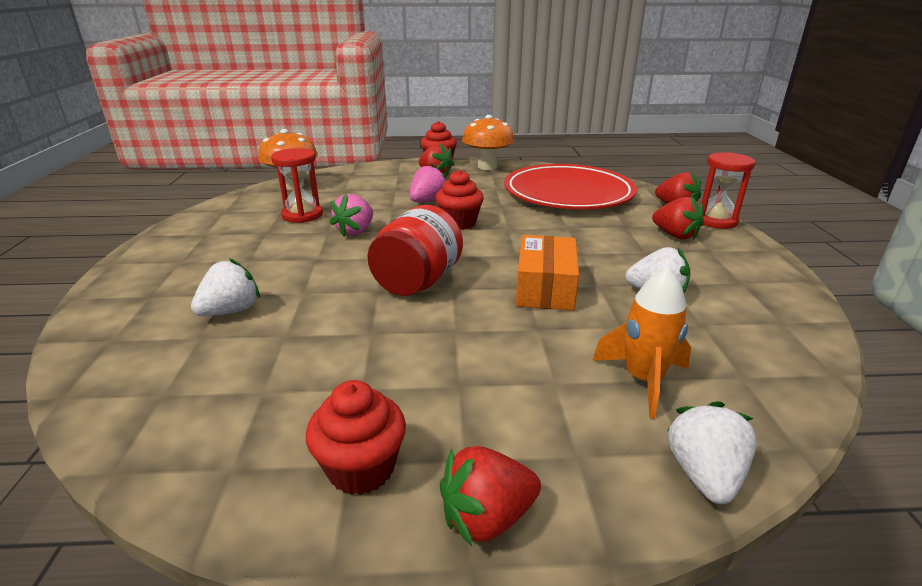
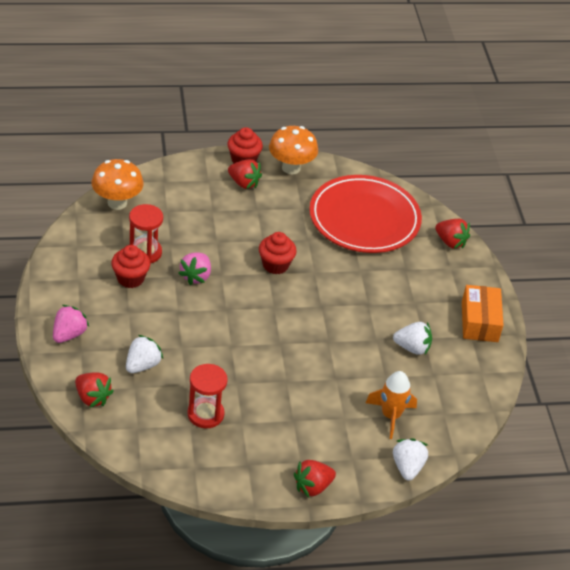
camera: 10 degrees left, 15 degrees up
red cupcake [306,380,406,495] -> red cupcake moved to [111,245,150,288]
red jar [367,205,463,296] -> none
pink strawberry [409,163,446,202] -> pink strawberry moved to [53,305,89,343]
orange box [516,235,579,311] -> orange box moved to [462,285,503,342]
red strawberry [652,197,704,240] -> red strawberry moved to [75,372,114,408]
red hourglass [702,152,755,229] -> red hourglass moved to [188,364,228,428]

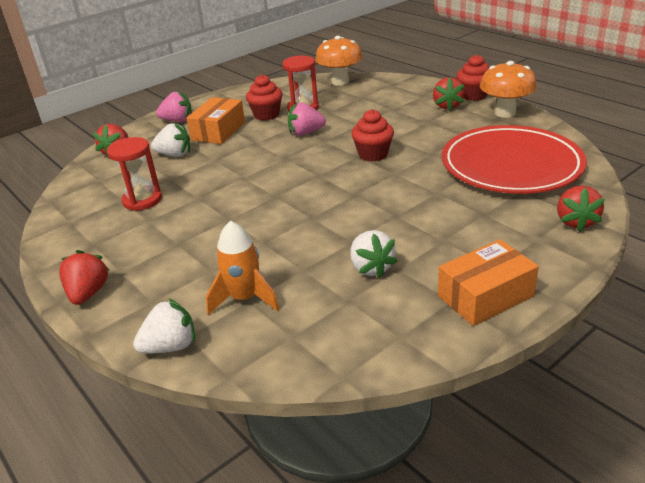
camera: 65 degrees right, 10 degrees down
red strawberry [294,460,336,497] -> red strawberry turned 60 degrees clockwise [59,250,110,305]
none -> orange box [186,97,245,144]

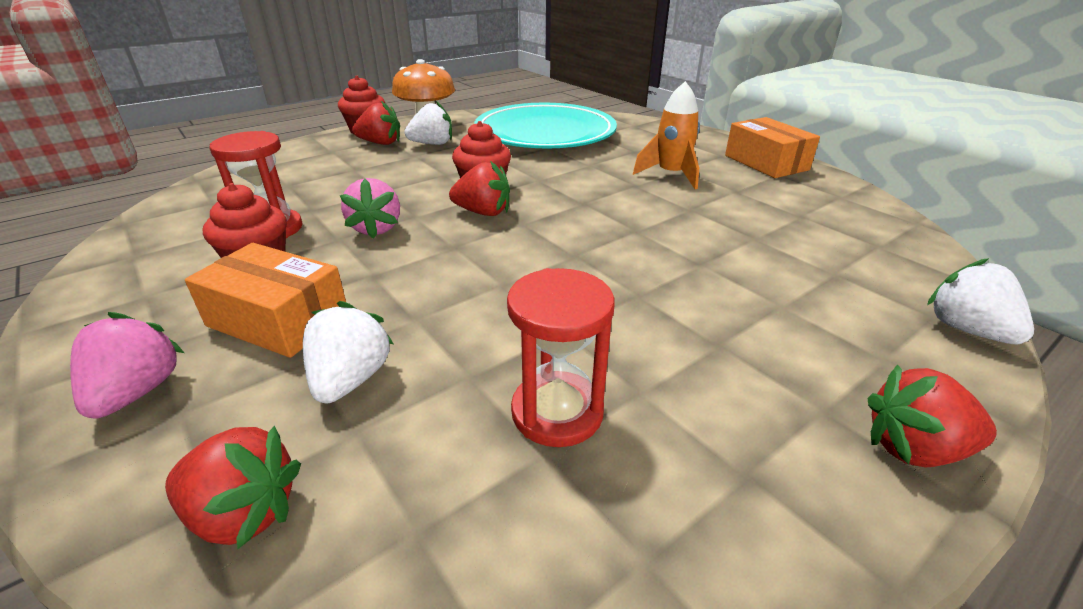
camera: 90 degrees left, 0 degrees up
orange rocket [206,221,279,315] -> orange rocket moved to [633,81,700,189]
orange mushroom [315,36,363,86] -> none
white strawberry [350,230,398,278] -> white strawberry moved to [405,101,452,145]
red plate [442,125,587,194] -> turquoise plate [474,103,617,149]
red strawberry [557,185,605,231] -> red strawberry moved to [449,161,510,216]

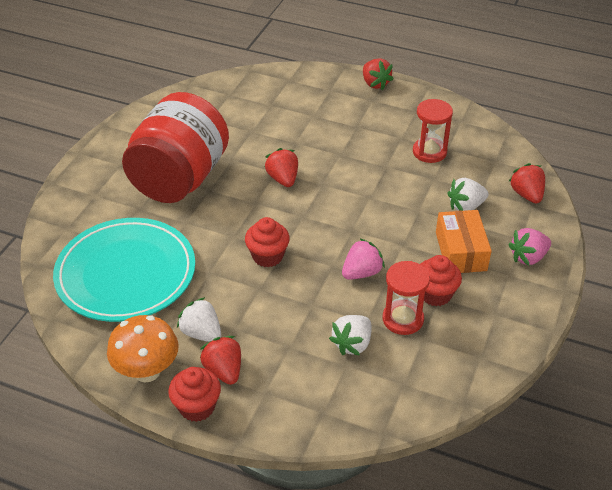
camera: 120 degrees left, 10 degrees up
red strawberry [449,161,510,216] -> red strawberry moved to [265,148,298,187]
orange rocket [633,81,700,189] -> red jar [122,92,229,203]
orange box [725,117,820,178] -> none
white strawberry [927,258,1034,345] -> white strawberry moved to [329,315,372,356]

